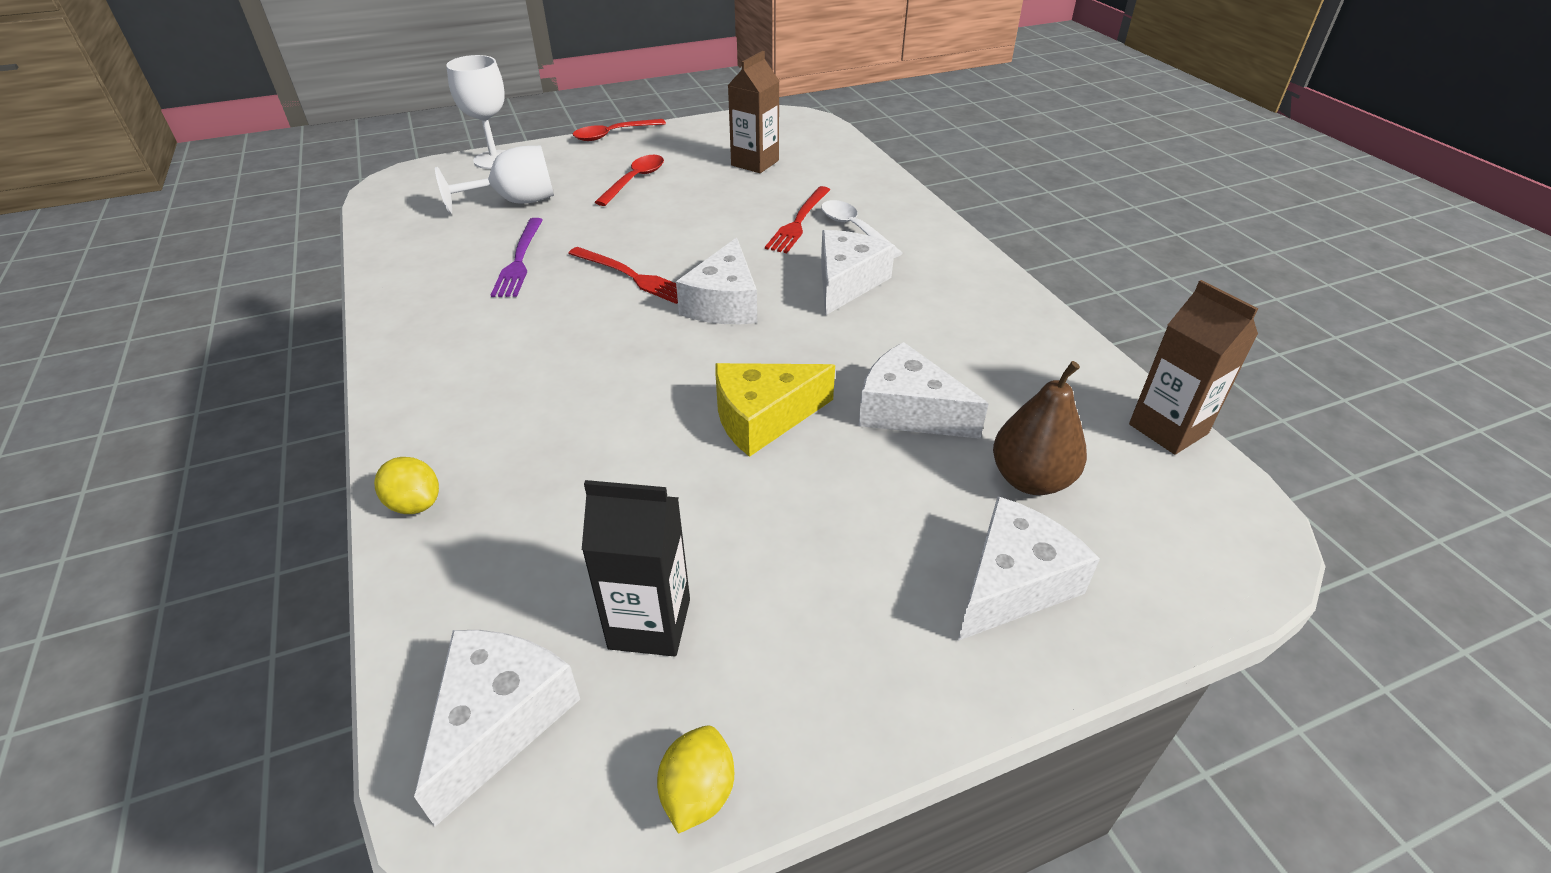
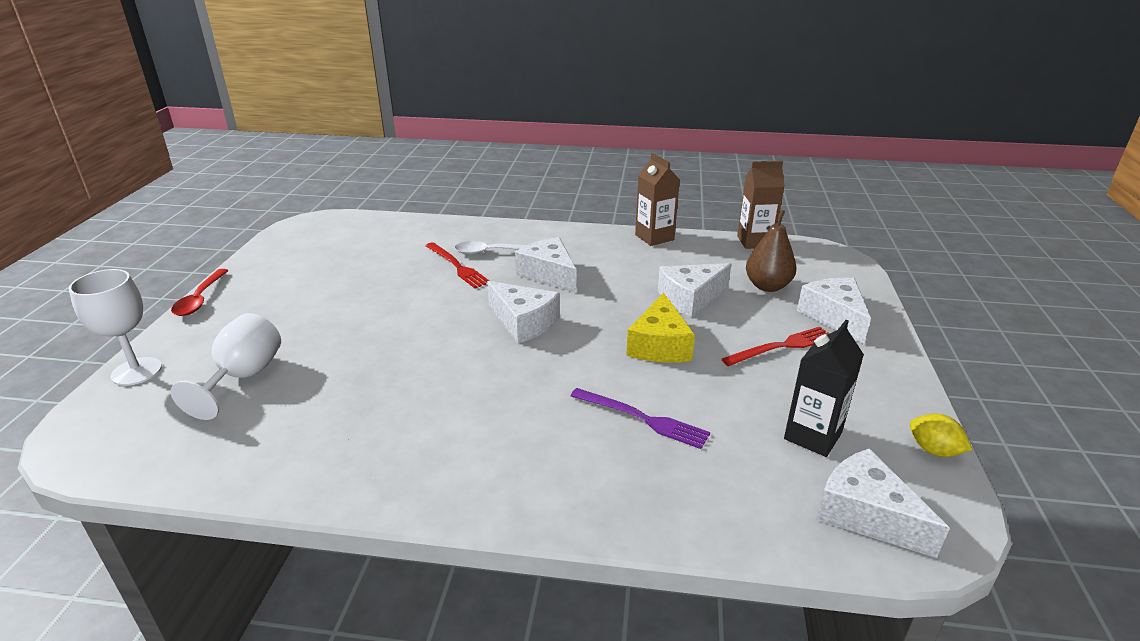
camera: 60 degrees left, 10 degrees down
yellow lemon [374,457,439,514] -> none
purple fork [491,218,543,297] -> purple fork moved to [571,388,710,449]
red fork [568,247,678,304] -> red fork moved to [722,327,830,366]
red spoon [595,155,664,206] -> none
brown carton [728,51,779,173] -> brown carton moved to [635,153,680,246]

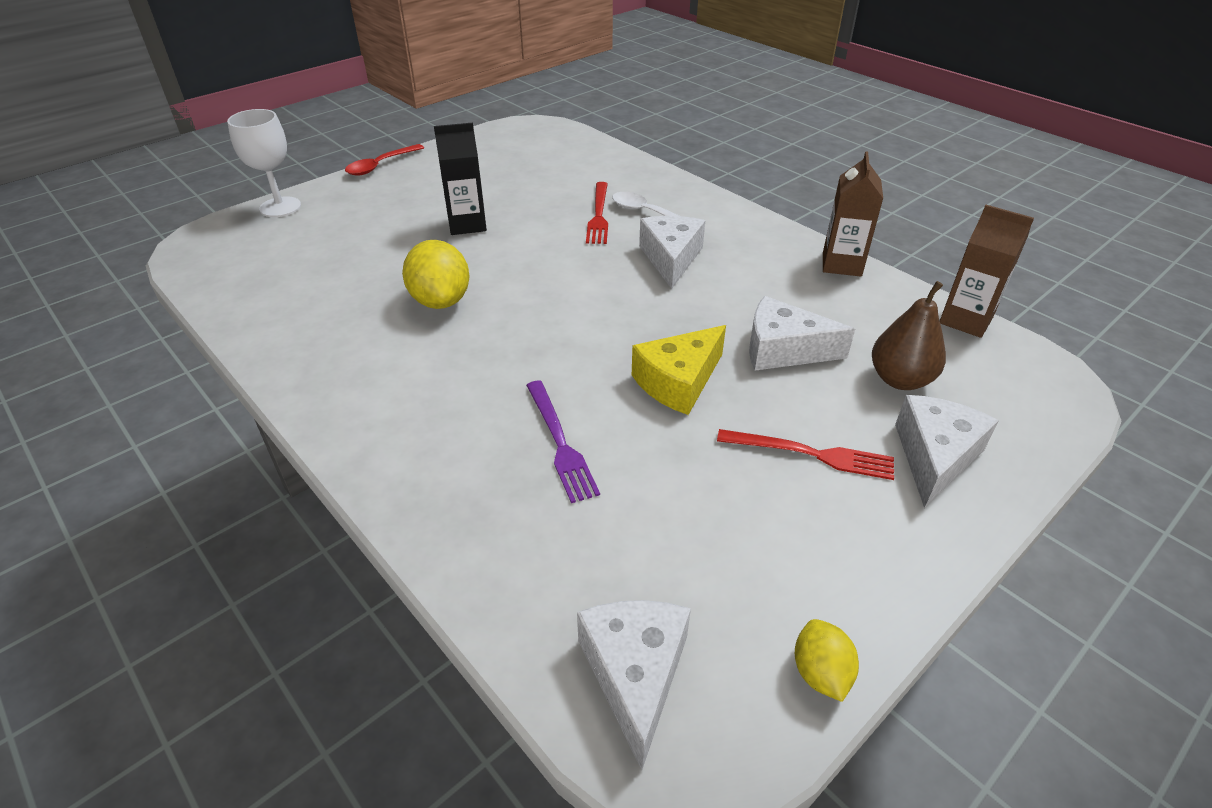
camera: 40 degrees right, 10 degrees up
white goblet [170,313,281,420] -> none
white cheese [487,281,560,344] -> none
black carton [784,320,864,457] -> black carton moved to [434,123,487,235]
none -> yellow lemon [402,240,469,309]

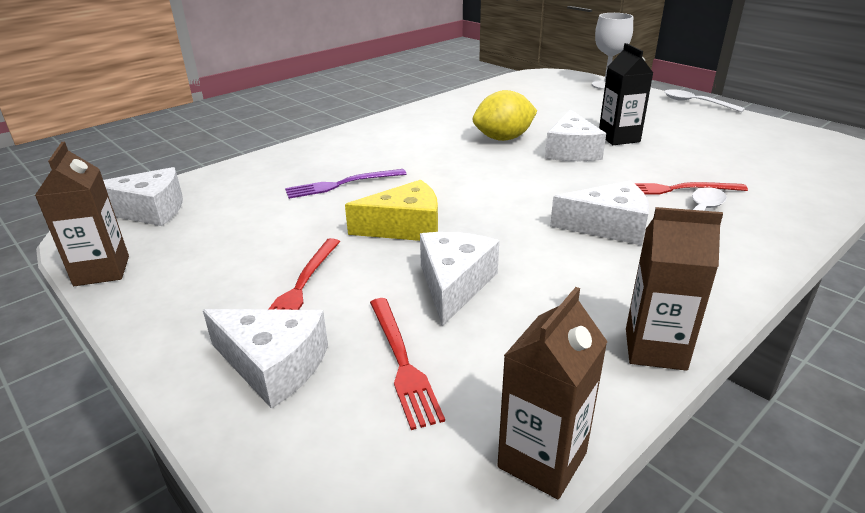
camera: 90 degrees right, 10 degrees down
red spoon [345,144,424,176] -> white spoon [664,89,745,112]
yellow cheese [632,325,726,415] -> yellow cheese turned 120 degrees clockwise [345,180,438,241]
yellow lemon [795,619,859,702] -> brown carton [35,142,129,286]
brown pear [872,281,946,390] -> red fork [370,298,445,430]
none -> white cheese [545,109,606,161]

